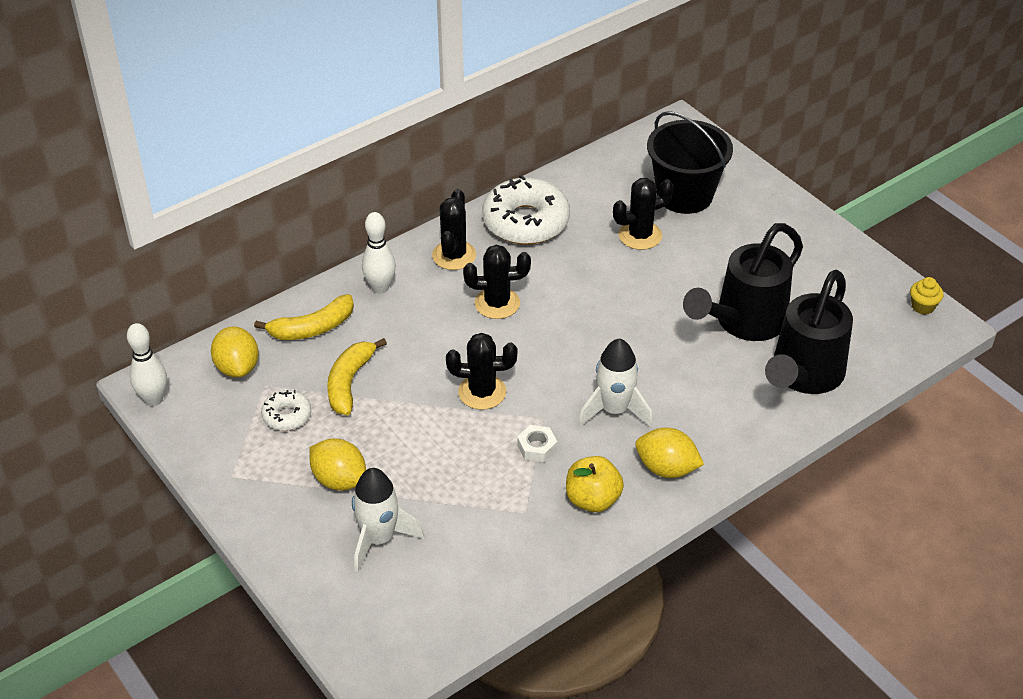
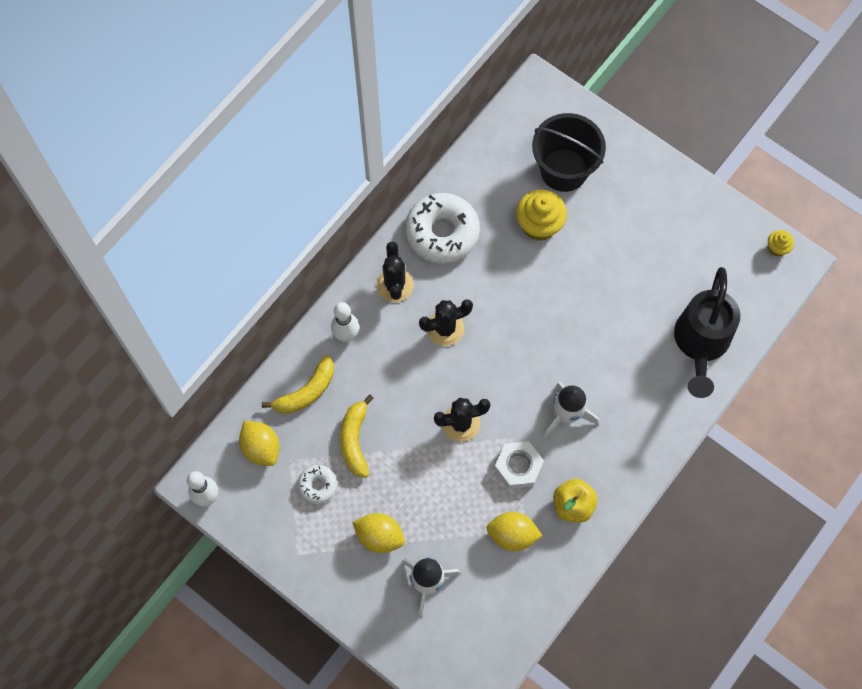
camera: 15 degrees left, 25 degrees up
white nut [517,425,557,462] -> white nut [494,441,544,489], size x1.57
black cactus [613,178,674,250] -> yellow cupcake [516,190,567,241]
yellow lemon [635,428,704,478] -> yellow lemon moved to [486,512,543,551]
black watering can [683,223,803,341] -> none

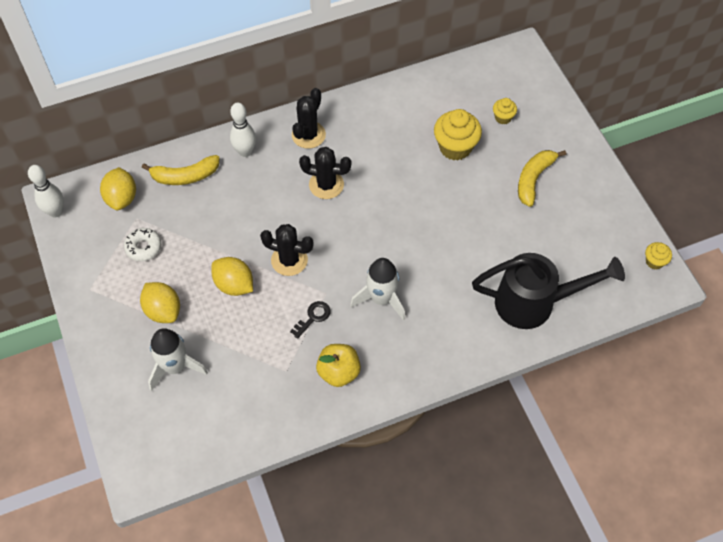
camera: 30 degrees right, 10 degrees down
yellow banana [340,394,374,478] -> yellow banana moved to [518,150,566,207]
white donut [405,193,480,264] -> none
yellow lemon [486,512,543,551] -> yellow lemon moved to [211,257,253,296]
white nut [494,441,544,489] -> black key [290,301,330,339]
black bucket [532,113,606,192] -> yellow cupcake [493,98,517,124]
black watering can [674,267,740,398] -> black watering can turned 135 degrees counterclockwise [472,253,625,329]

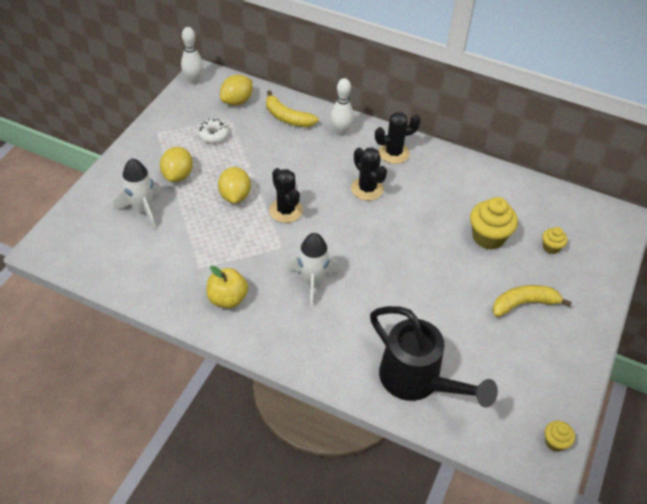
camera: 45 degrees right, 10 degrees down
black key [290,301,330,339] -> none

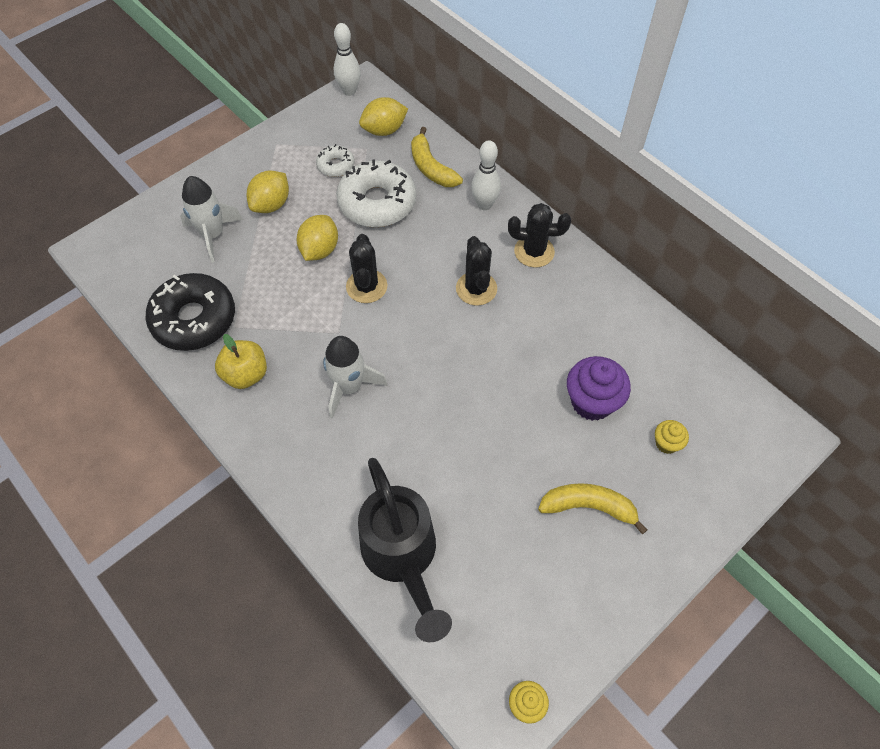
camera: 25 degrees right, 10 degrees up
yellow cupcake [470,197,518,250] -> purple cupcake [567,356,631,421]
none -> black donut [145,273,235,351]
none -> white donut [336,159,416,227]

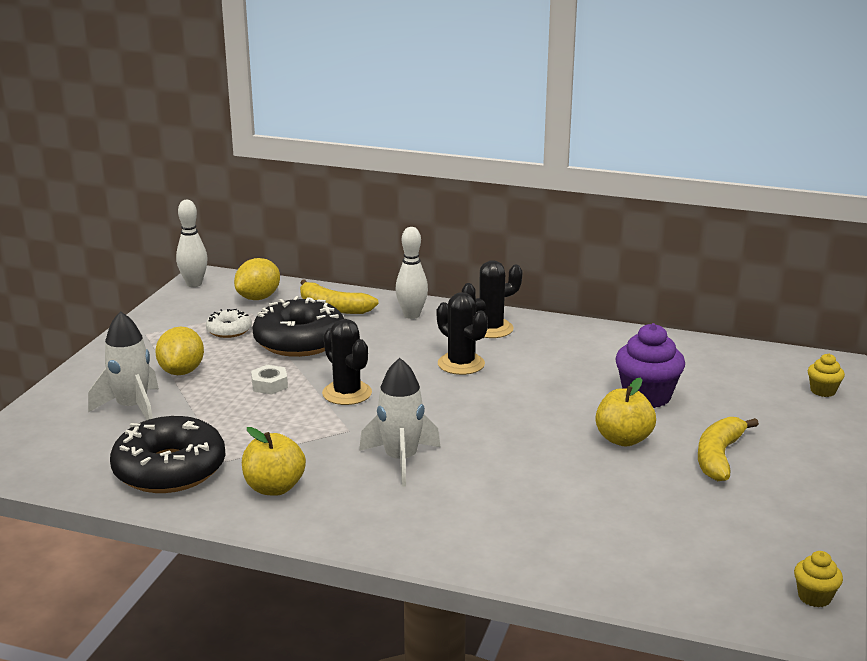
camera: 30 degrees left, 35 degrees down
yellow lemon [297,215,338,261] -> white nut [251,365,288,395]
white donut [336,159,416,227] -> black donut [252,296,344,357]
black watering can [358,458,452,642] -> none
yellow banana [538,483,648,534] -> yellow banana turned 45 degrees counterclockwise [698,417,759,481]
yellow cupcake [655,420,689,454] -> yellow cupcake moved to [808,354,845,397]
none -> yellow apple [596,377,656,447]

